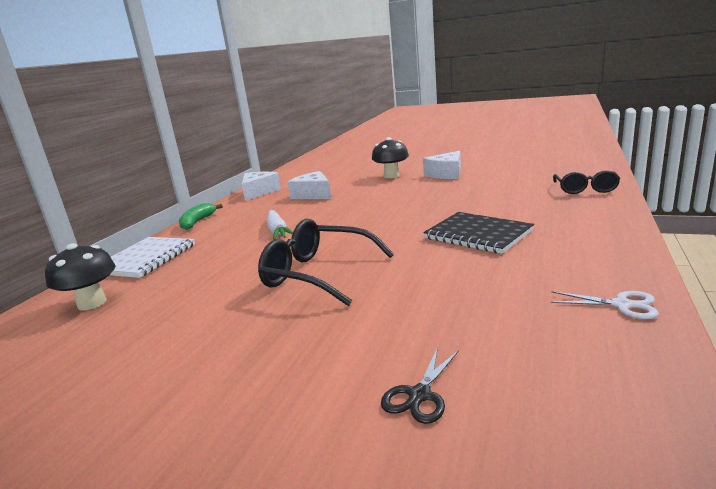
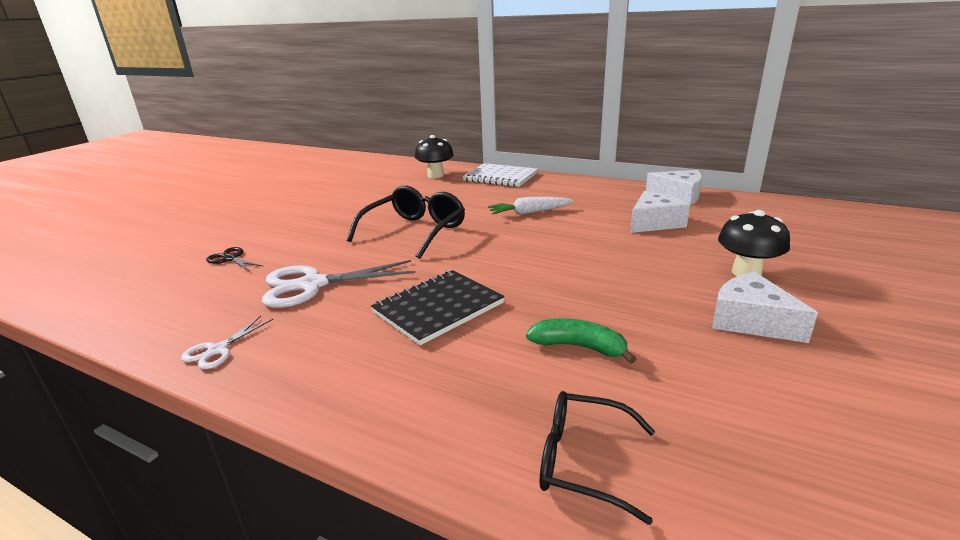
camera: 95 degrees right, 5 degrees up
green banana [179,203,223,230] -> green banana moved to [526,318,636,364]
none -> white scissors [262,260,416,308]

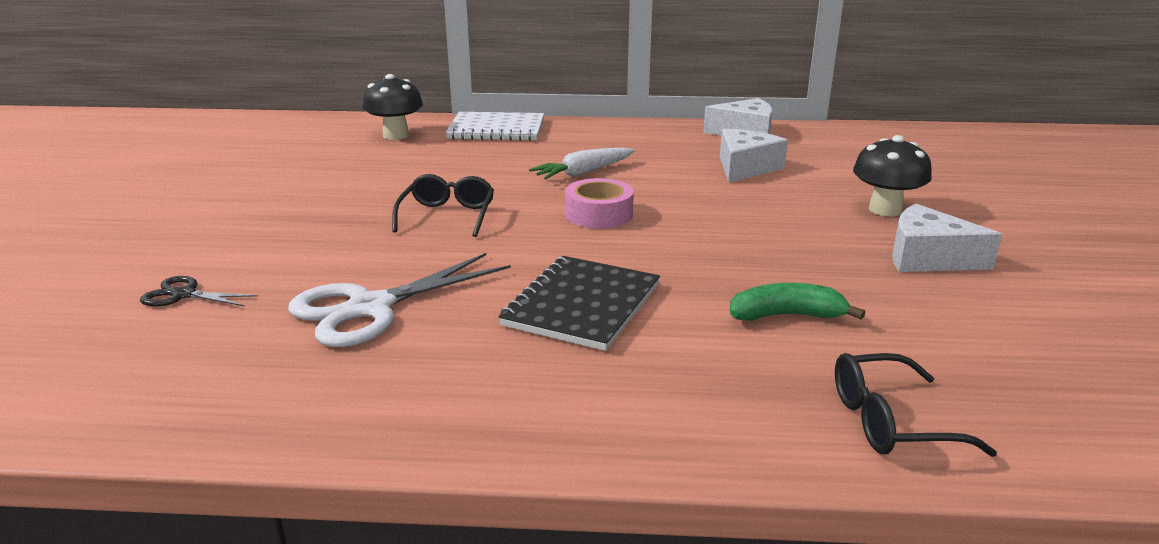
camera: 25 degrees left, 0 degrees up
white scissors [181,316,273,369] -> none
black glasses [347,186,465,259] -> black glasses [392,174,494,237], size x0.64
none -> pink tape [565,178,634,229]

